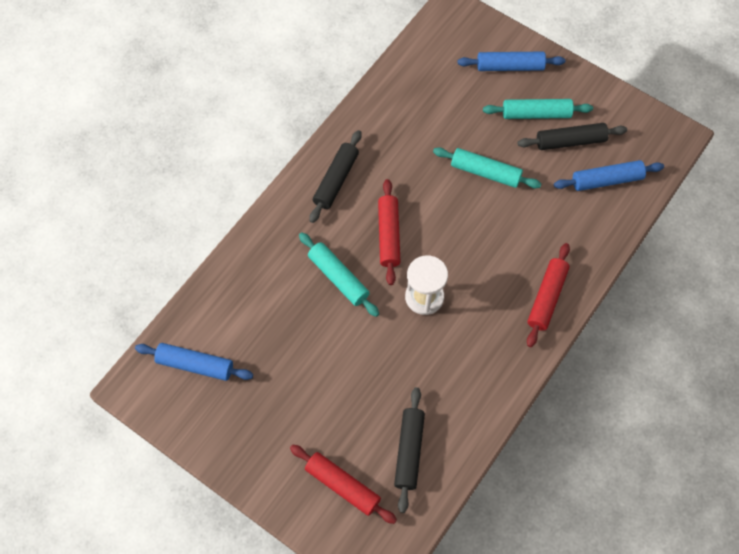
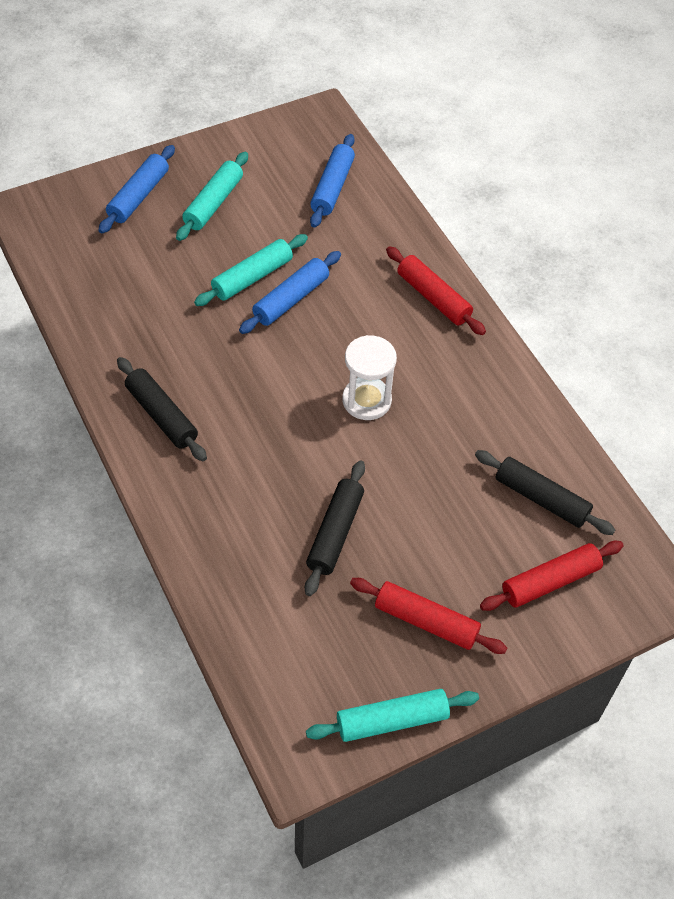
camera: 65 degrees left, 10 degrees down
blue rolling pin [135,343,253,381] -> blue rolling pin moved to [239,251,341,334]
turquoise rolling pin [299,232,379,317] -> turquoise rolling pin moved to [306,689,479,742]
red rolling pin [378,179,400,285] -> red rolling pin moved to [350,578,507,654]
black rolling pin [517,123,627,150] -> black rolling pin moved to [305,460,365,596]

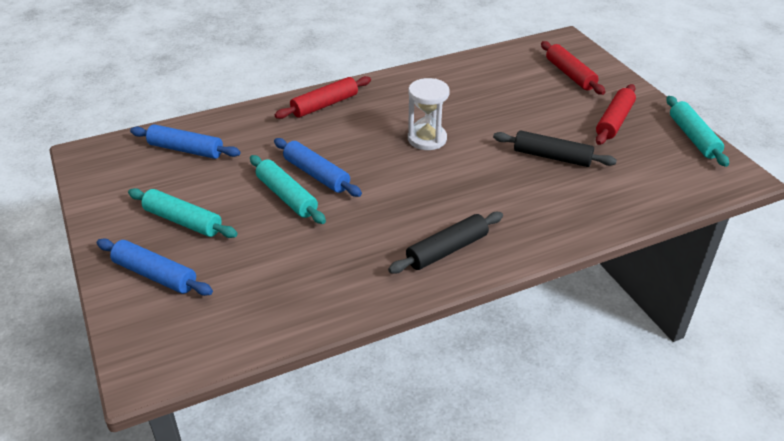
camera: 85 degrees left, 15 degrees down
black rolling pin [475,450,615,535] -> none

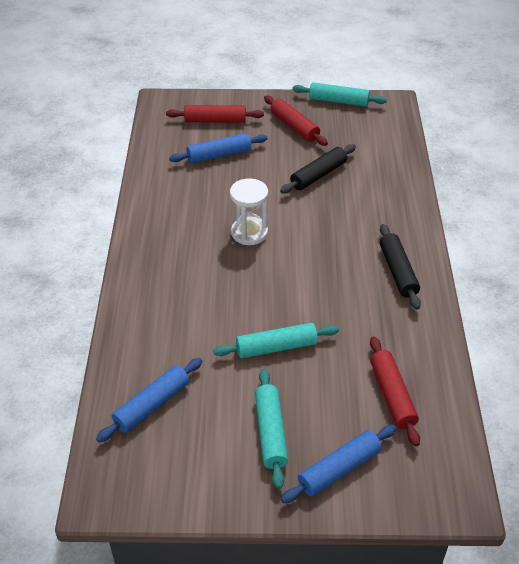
camera: 65 degrees left, 5 degrees up
turquoise rolling pin [128,188,238,238] -> turquoise rolling pin turned 60 degrees counterclockwise [255,369,288,489]
blue rolling pin [274,138,362,197] -> blue rolling pin moved to [169,133,268,163]
red rolling pin [275,76,371,119] -> red rolling pin moved to [370,336,420,446]

